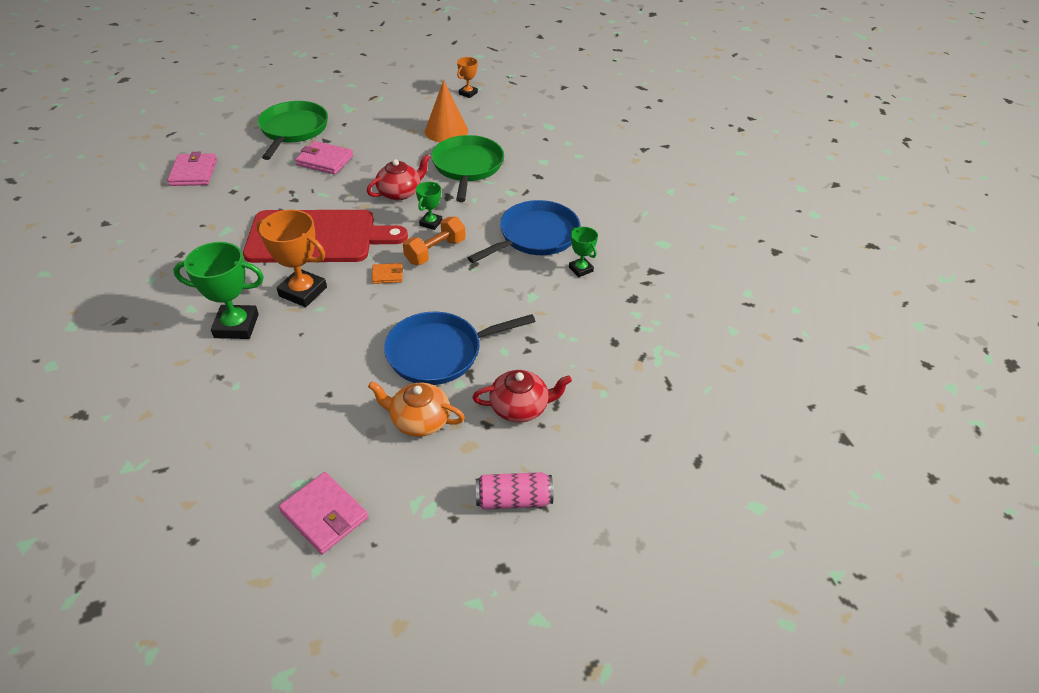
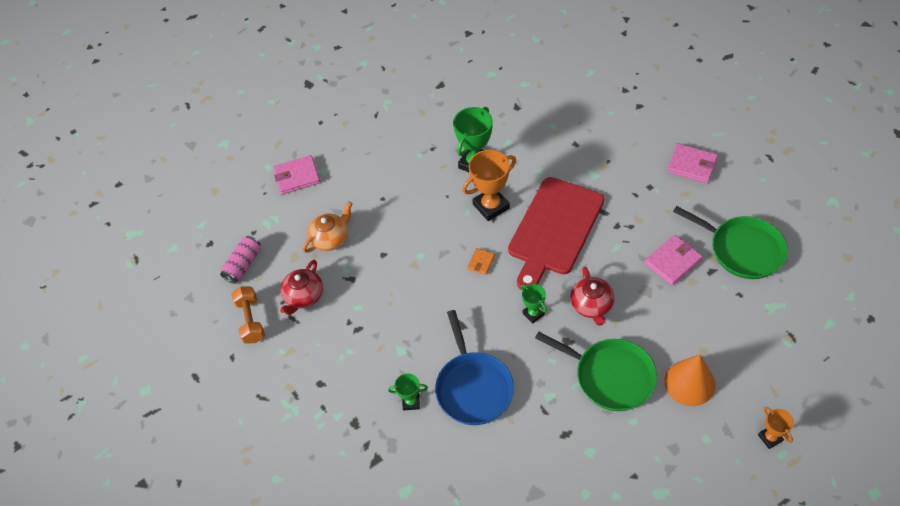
camera: 125 degrees right, 10 degrees up
blue pan [384,312,536,385] -> none
orange dumbbell [403,217,466,265] -> orange dumbbell moved to [231,286,265,343]

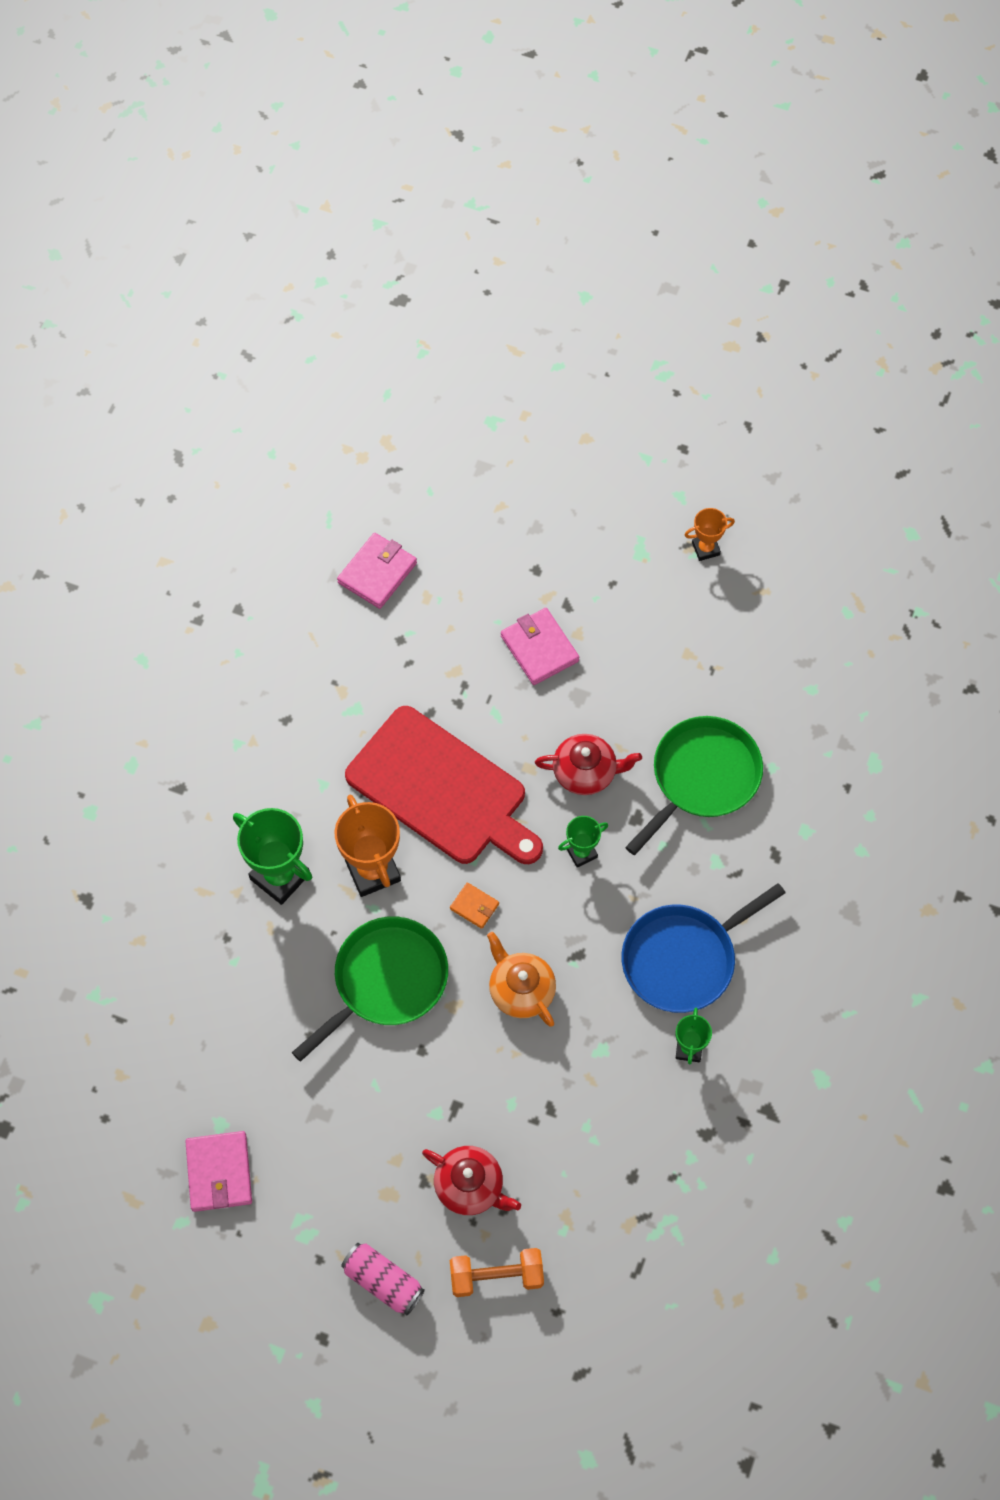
camera: 85 degrees left, 10 degrees up
orange teapot [303,201,353,253] -> orange teapot moved to [487,932,556,1027]
blue pan [435,310,514,425] -> blue pan turned 150 degrees clockwise [622,883,785,1013]
orange cone [664,354,716,406] -> none
green pan [673,206,788,279] -> green pan moved to [292,916,448,1061]
orange trophy [758,407,794,449] -> orange trophy moved to [685,508,735,561]

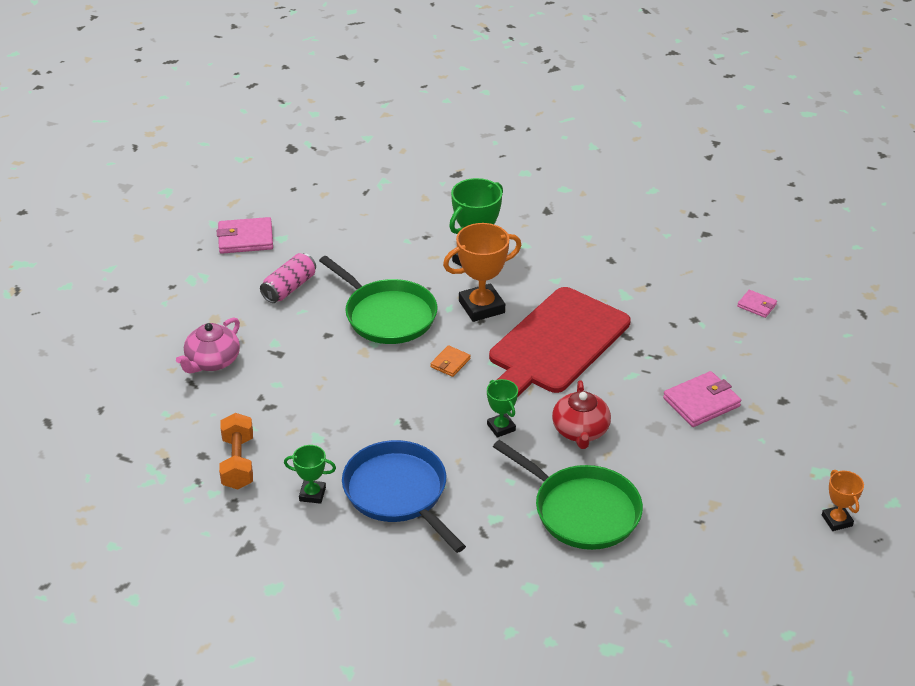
camera: 90 degrees right, 25 degrees down
pink wallet [337,533,417,609] -> pink wallet [737,290,777,318], size x0.56
pink can [341,1243,425,1316] -> pink can moved to [260,253,316,303]
red teapot [422,1146,521,1215] -> pink teapot [176,317,240,373]
orange dumbbell [450,1248,544,1297] -> orange dumbbell moved to [219,413,253,489]
orange teapot [487,932,556,1027] -> none

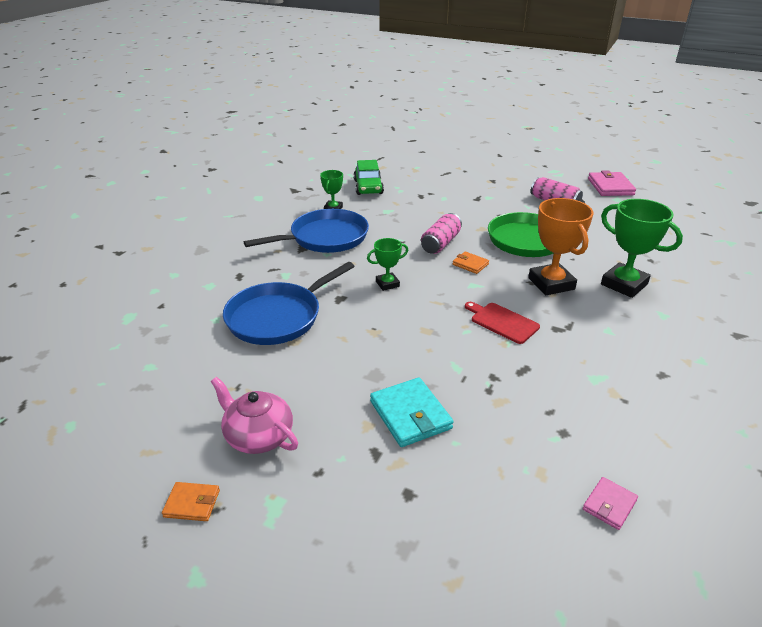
camera: 95 degrees right, 5 degrees down
pink teapot [176,317,240,373] -> pink teapot moved to [211,377,298,454]
orange dumbbell [219,413,253,489] -> green car [354,160,384,195]
red cutting board [489,287,631,396] -> red cutting board [465,302,540,344], size x0.43
green pan [493,440,643,550] -> blue pan [223,262,355,345]
red teapot [552,380,611,449] -> none
pink wallet [663,371,741,427] -> turquoise wallet [370,377,454,447]
orange trophy [822,470,864,531] -> orange wallet [162,482,220,521]
none -> pink can [421,213,462,254]

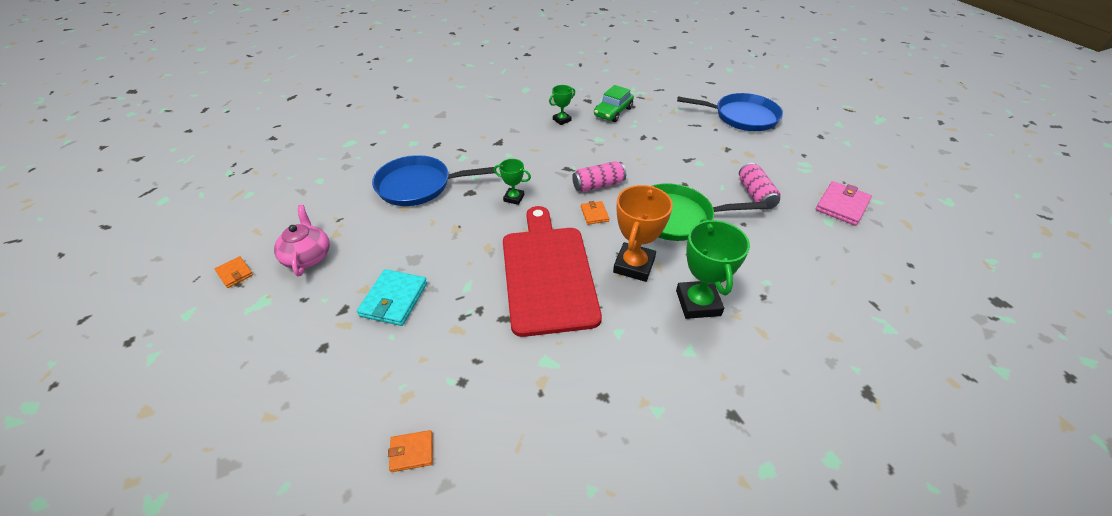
camera: 40 degrees right, 10 degrees up
blue pan [244,209,369,253] -> blue pan moved to [677,93,783,131]
red cutting board [465,302,540,344] -> red cutting board [503,206,602,337], size x2.34
pink wallet [583,477,638,530] -> orange wallet [388,430,433,472]

